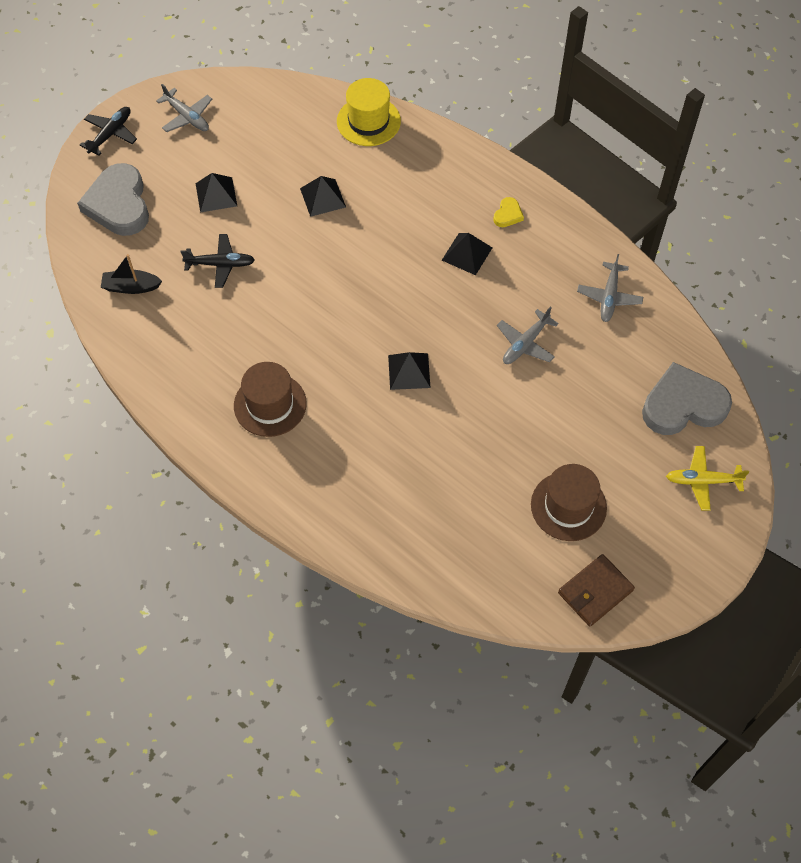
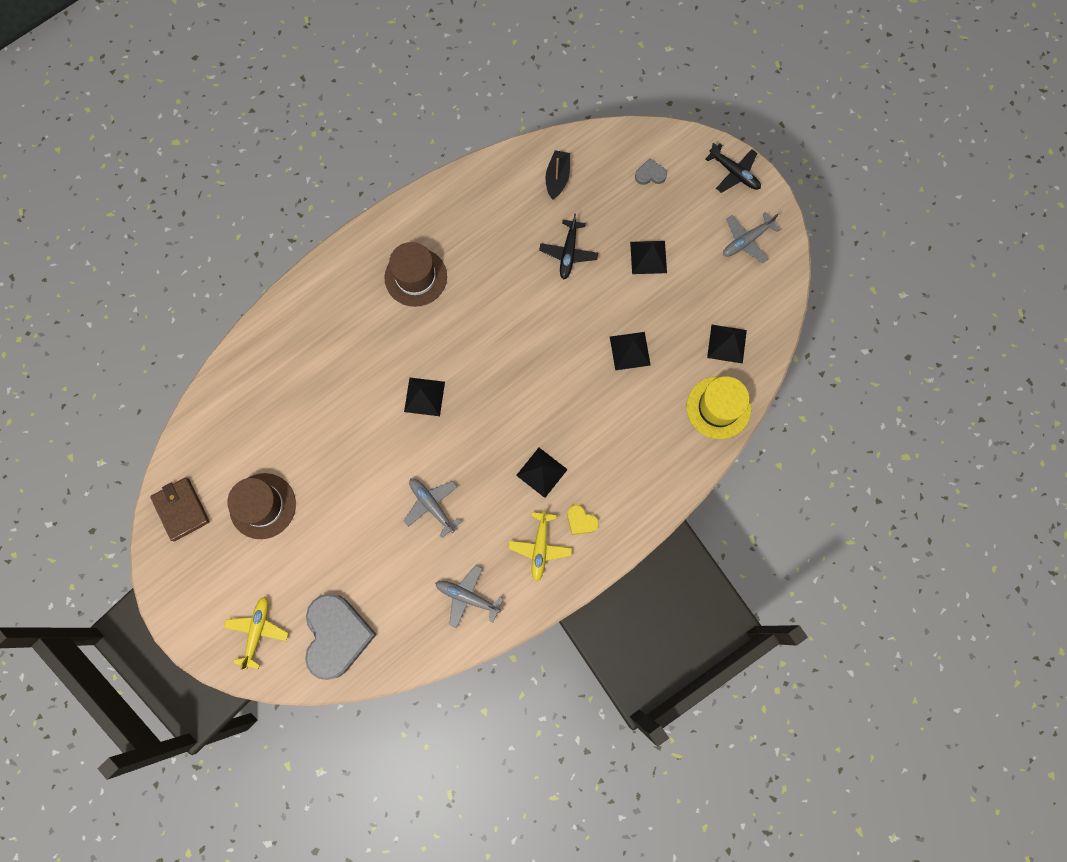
camera: 100 degrees right, 15 degrees up
grey heart [77,163,149,236] -> grey heart [635,158,667,185], size x0.43
none -> yellow plane [508,509,572,582]
none -> black pyramid [707,325,747,364]

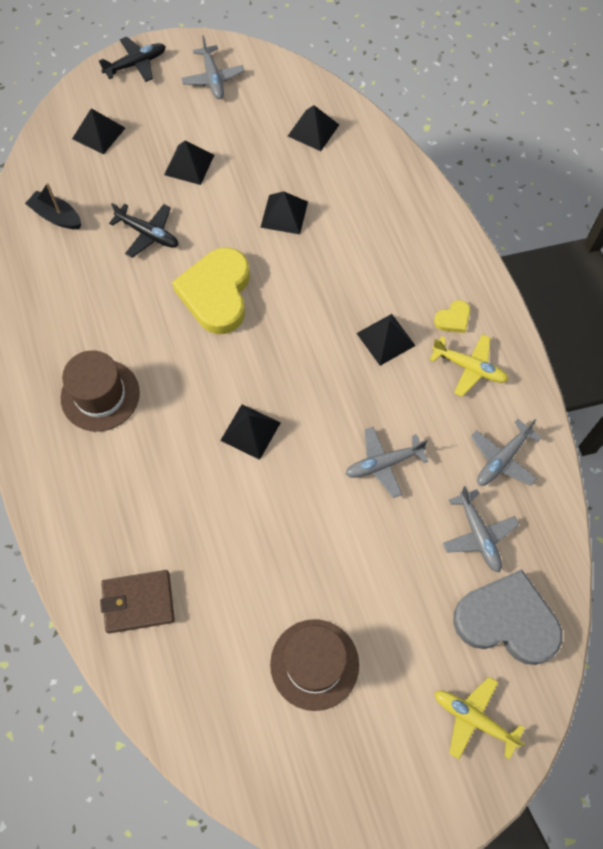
camera: 70 degrees left, 10 degrees down
brown wallet [150,478,210,541] -> brown wallet moved to [100,570,175,634]
grey heart [635,158,667,185] -> black pyramid [72,108,125,155]
yellow hat [686,376,751,439] -> none
none -> yellow heart [172,247,250,334]
none -> grey plane [443,486,519,573]

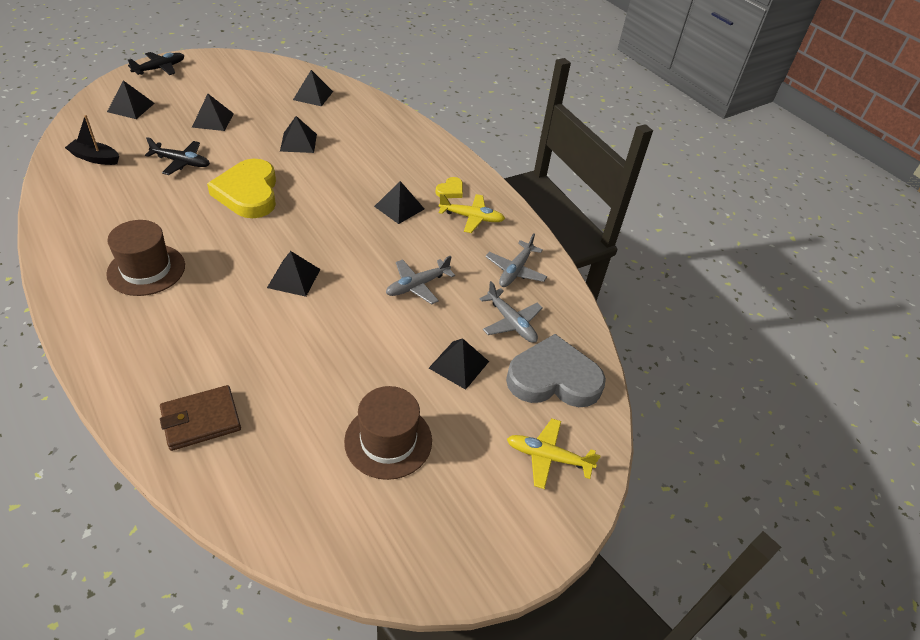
camera: 20 degrees left, 20 degrees down
grey plane [181,35,245,99] -> none
none -> black pyramid [429,338,489,390]

